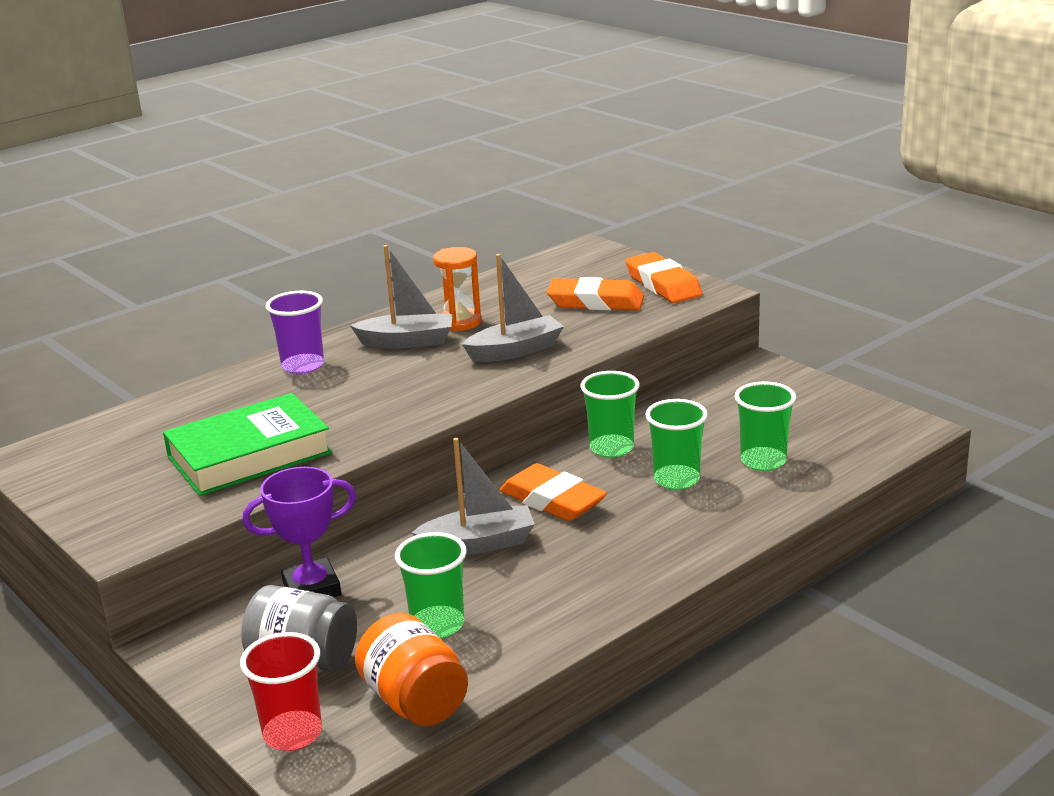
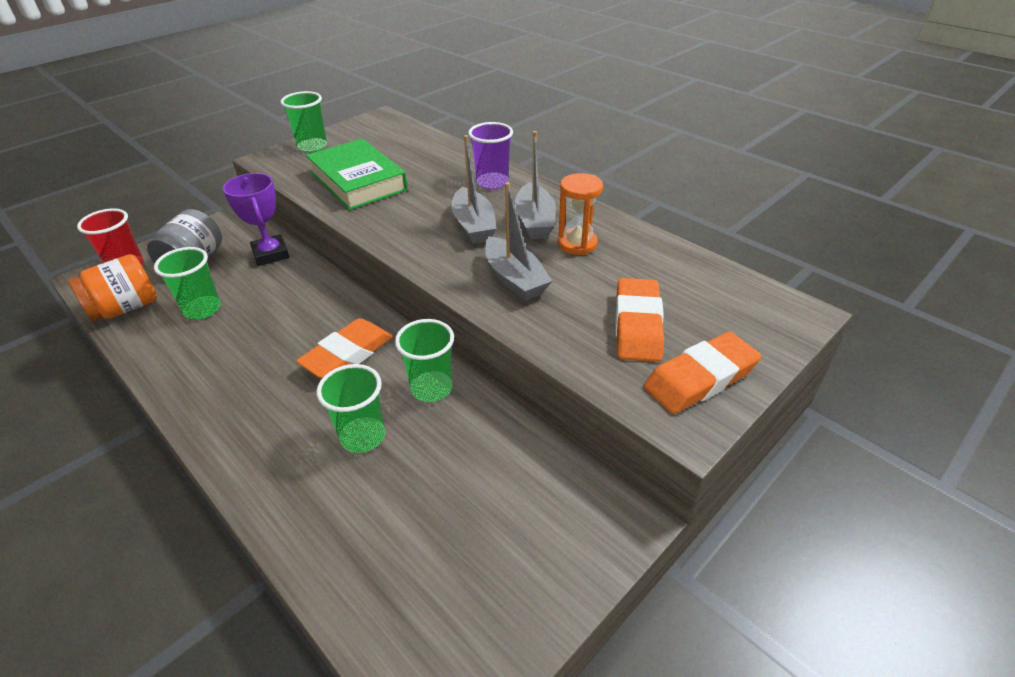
camera: 85 degrees right, 15 degrees up
grey boat [411,438,535,555] -> grey boat moved to [451,135,496,244]
green cup [735,381,796,471] -> green cup moved to [280,91,327,152]

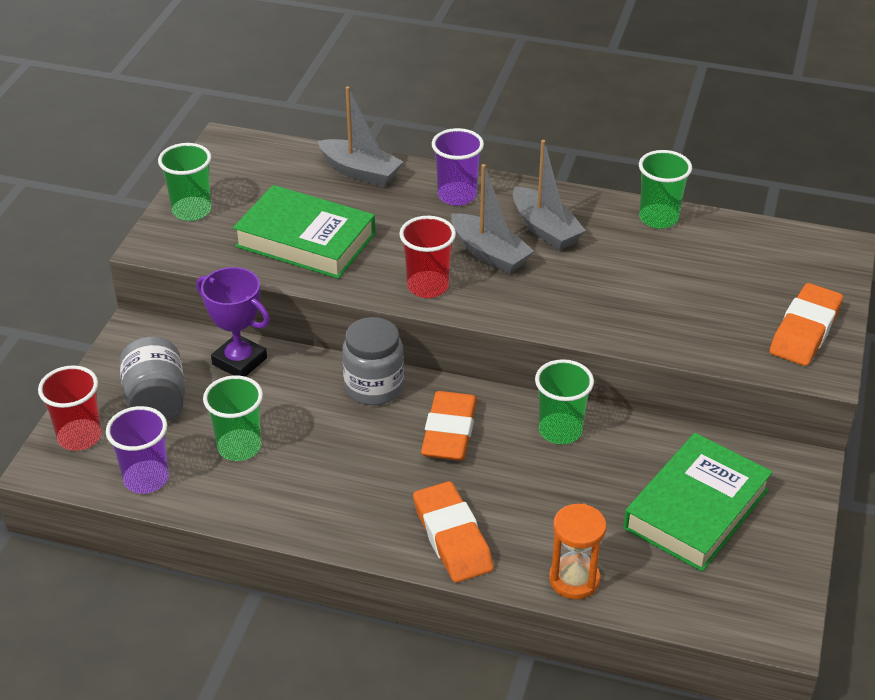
camera: 30 degrees left, 0 degrees up
orange jar [68,254,157,322] -> purple cup [106,406,169,494]
green cup [316,364,385,453] -> green cup moved to [639,150,692,229]
grey boat [485,182,552,301] -> grey boat moved to [318,86,404,187]
orange hourglass [558,173,603,255] -> orange hourglass moved to [549,504,606,599]
orange eraser [615,278,664,362] -> orange eraser moved to [413,481,494,583]
none -> grey jar [342,317,404,405]
none -> red cup [399,216,456,298]
none -> green book [623,433,773,572]

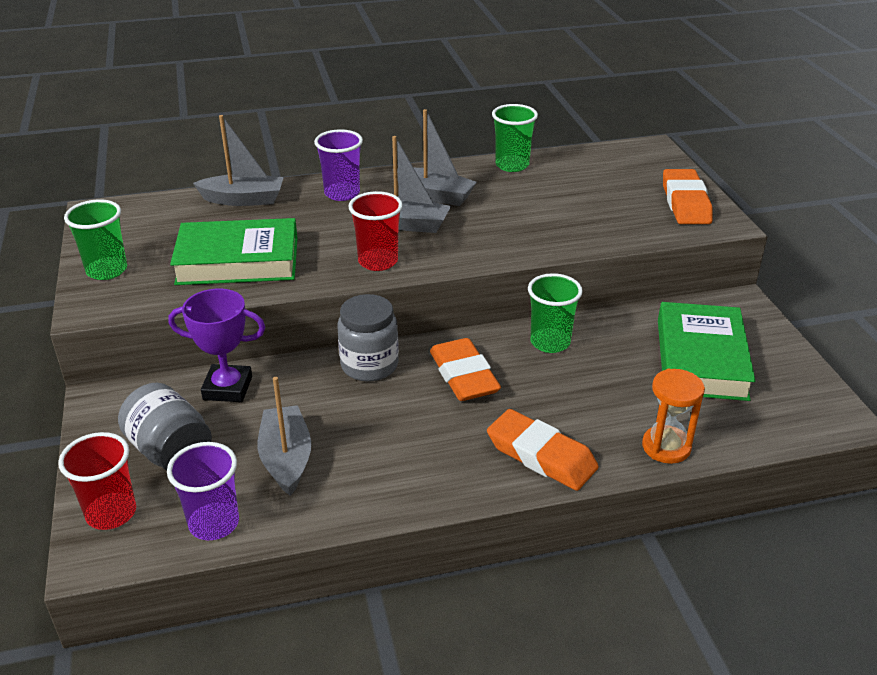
camera: 30 degrees left, 5 degrees down
green cup [203,375,263,461] -> grey boat [258,377,311,496]

